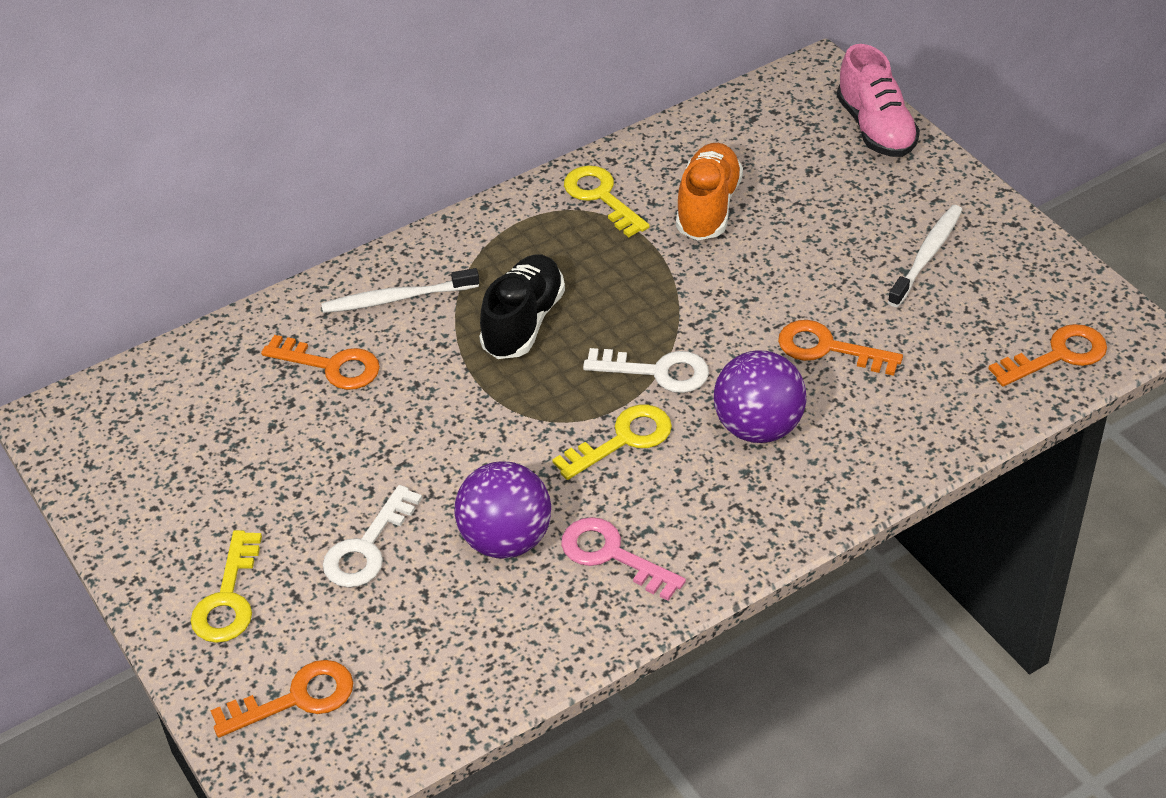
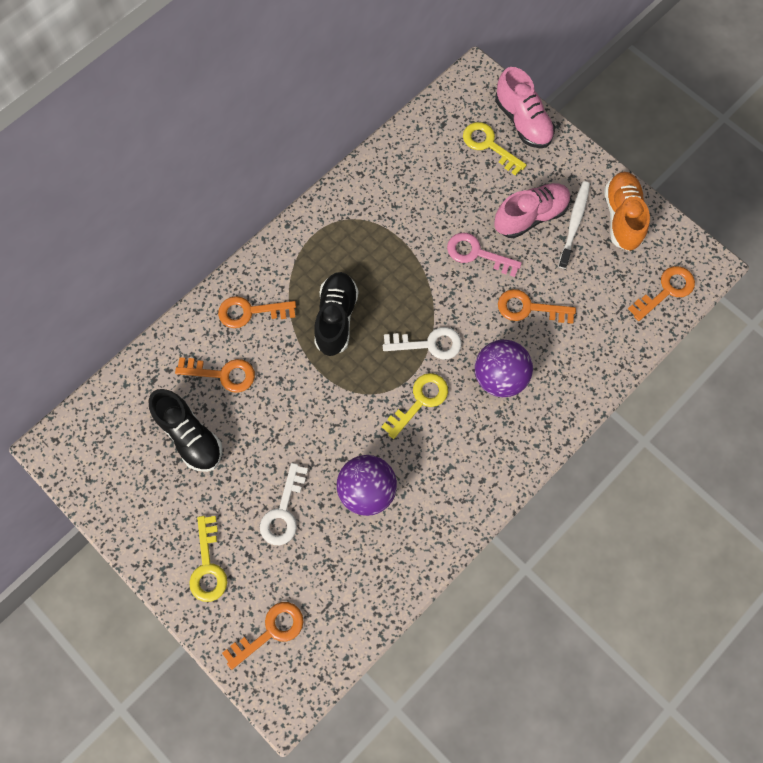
camera: 15 degrees left, 25 degrees up
white toothbrush [321,268,479,313] -> orange key [218,296,296,328]
pink key [561,517,686,601] -> pink key moved to [447,233,522,277]
yellow key [564,165,650,237] -> yellow key moved to [463,122,527,176]
orange shoe [676,143,743,241] -> orange shoe moved to [604,172,650,251]
none -> black shoe [149,389,222,472]
none -> pink shoe [494,183,571,238]

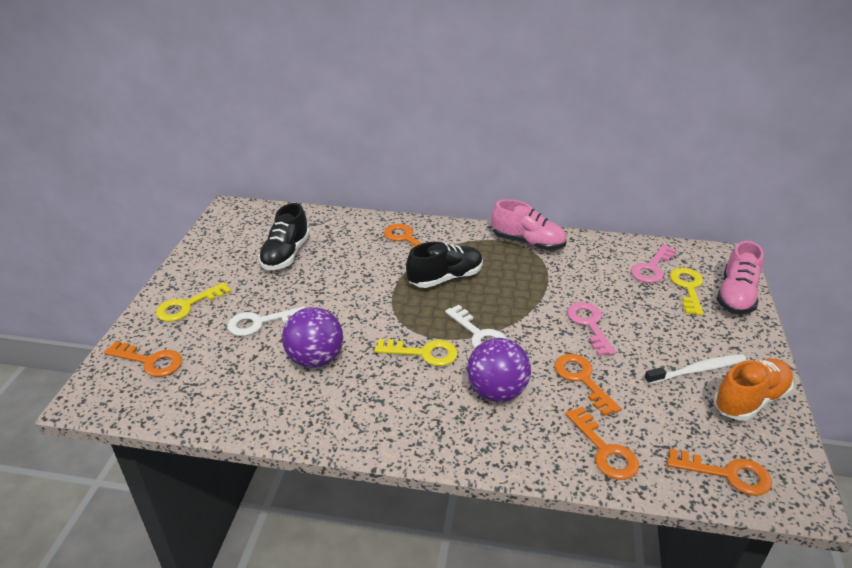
camera: 55 degrees right, 35 degrees down
orange key [175,357,255,393] -> orange key moved to [565,406,639,480]
pink shoe [494,183,571,238] -> pink shoe moved to [492,199,566,250]
none -> pink key [631,245,676,283]

